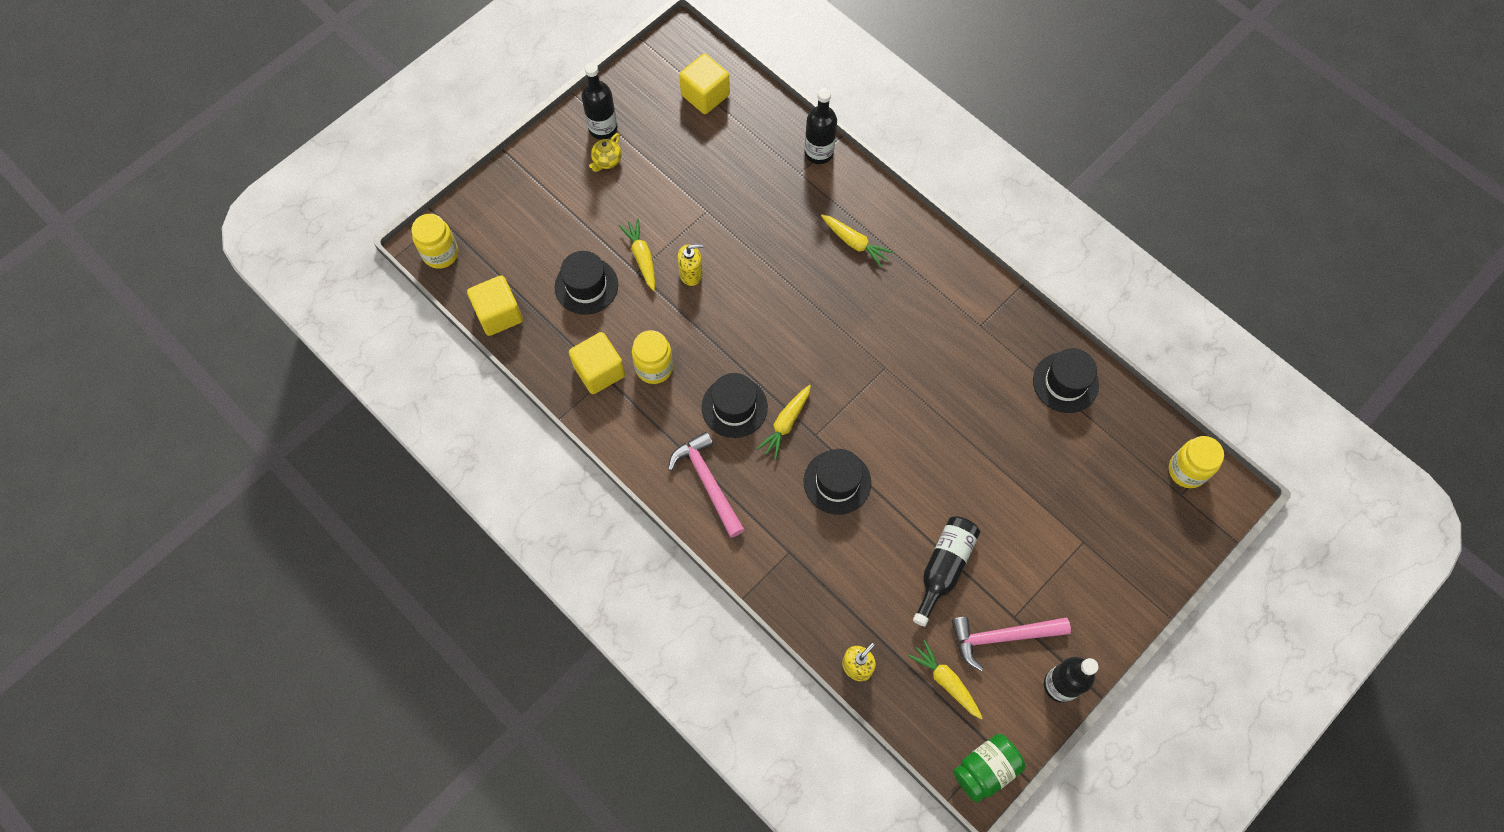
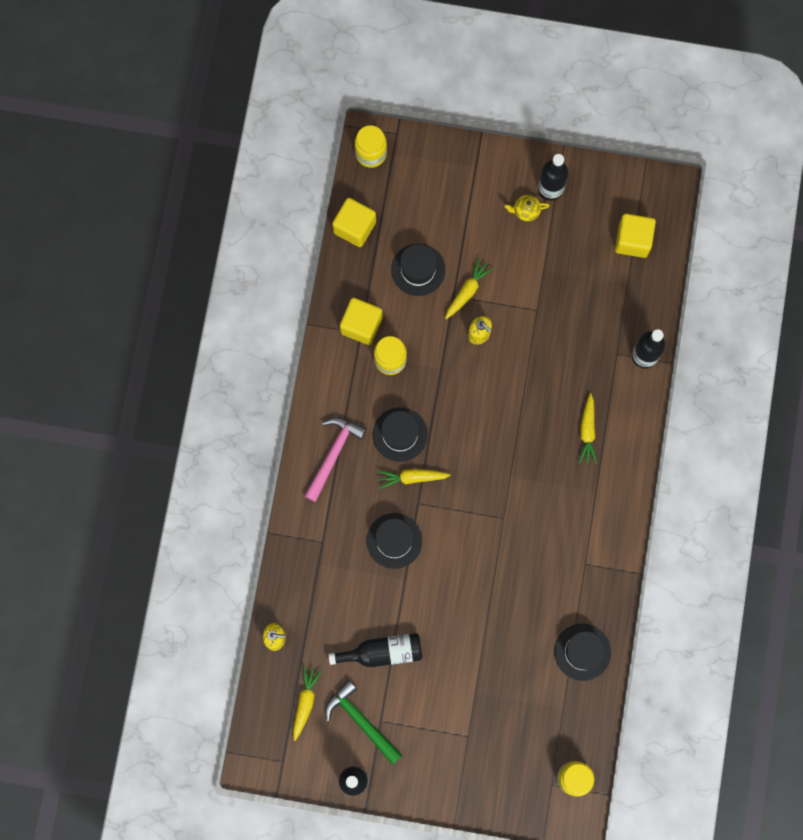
camera: 55 degrees right, 10 degrees up
pink hammer [952,617,1071,671] -> green hammer [325,680,403,765]
green jar [953,734,1025,803] -> none

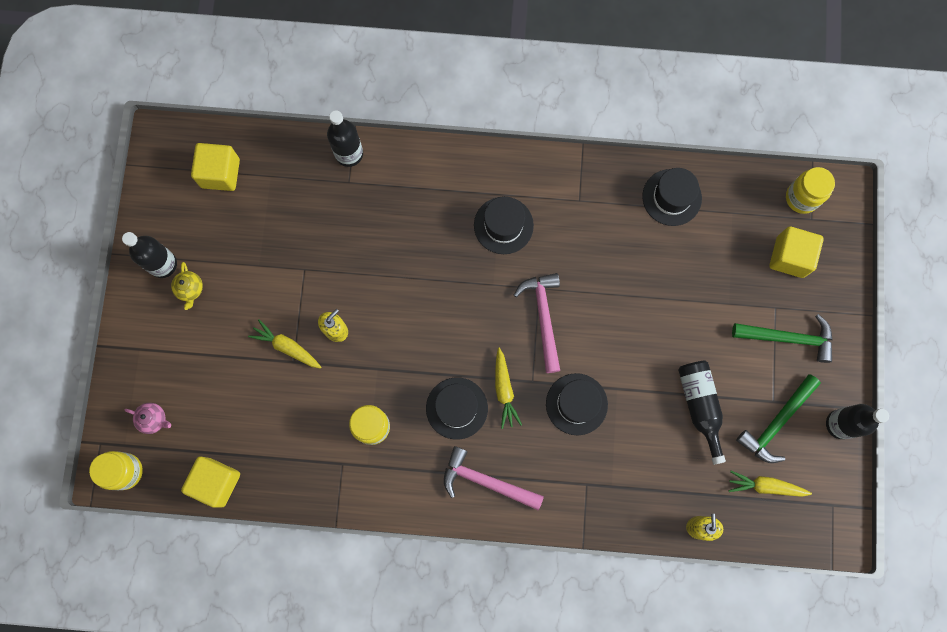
camera: 95 degrees left, 0 degrees up
yellow cube [340,298,382,345] -> yellow cube moved to [770,227,824,278]
black hat [391,244,445,296] -> black hat moved to [474,196,534,254]
yellow carrot [579,393,597,464] -> none
none -> pink teapot [125,403,171,434]
none -> pink hammer [514,273,560,373]
none -> green hammer [732,314,833,363]

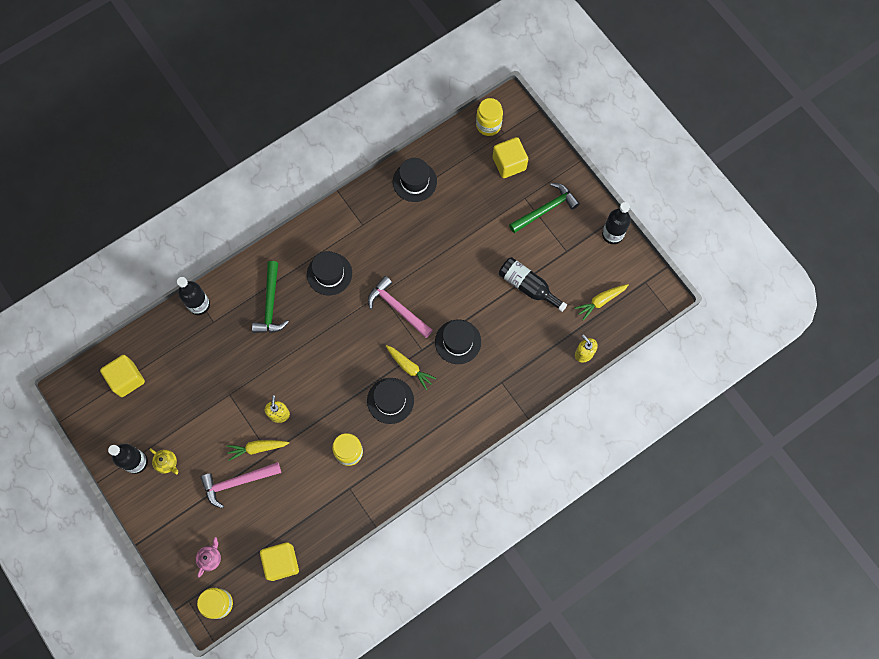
camera: 40 degrees left, 5 degrees down
pink teapot [125,403,171,434] -> pink teapot turned 45 degrees counterclockwise [196,537,221,577]
pink hammer [444,446,544,511] -> pink hammer moved to [201,462,281,509]
green hammer [736,374,821,463] -> green hammer moved to [252,261,289,333]

